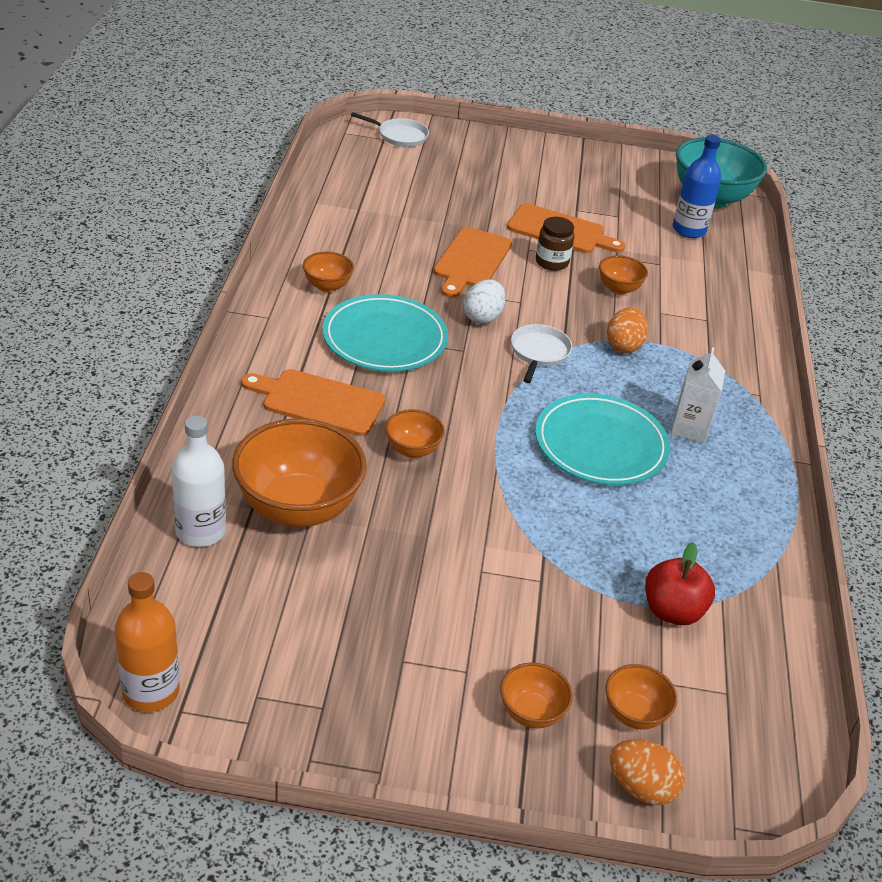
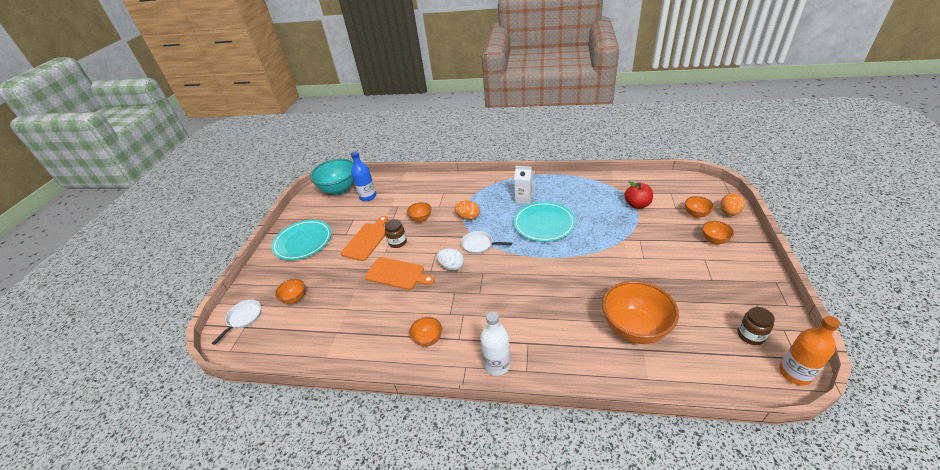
camera: 80 degrees left, 0 degrees up
white bottle [172,415,226,547] -> white bottle moved to [480,311,510,376]
orange cutting board [241,369,385,436] -> none
turquoise plate [323,294,448,371] -> turquoise plate moved to [271,220,332,260]
orange bowl [385,409,445,458] -> orange bowl moved to [275,279,305,304]
none -> brown jar [738,307,775,345]

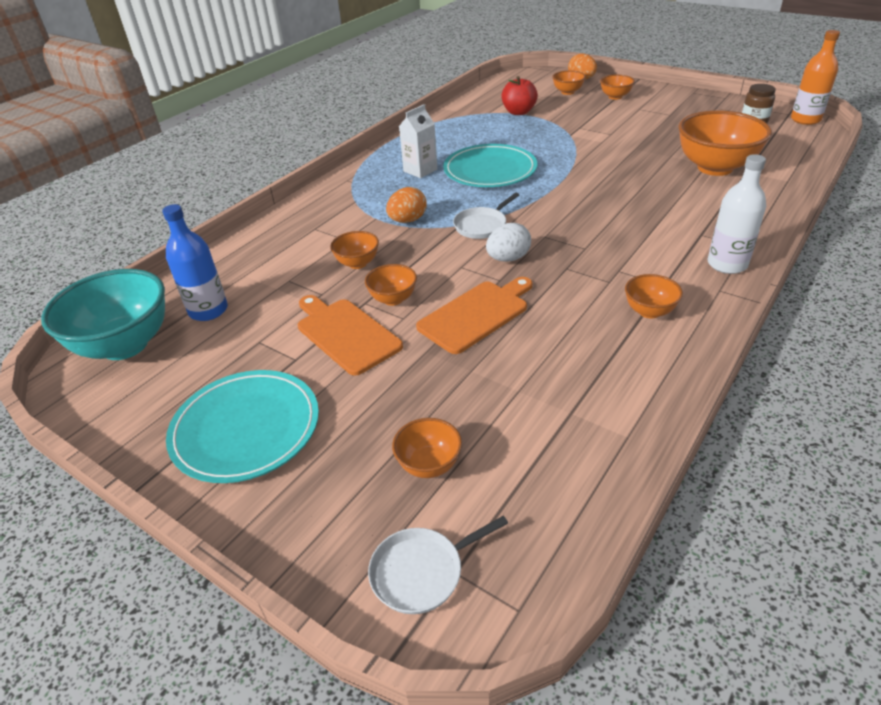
camera: 65 degrees left, 0 degrees up
white pan [212,300,261,345] -> white pan turned 75 degrees counterclockwise [368,516,508,614]
brown jar [385,219,407,248] -> orange bowl [365,264,417,306]

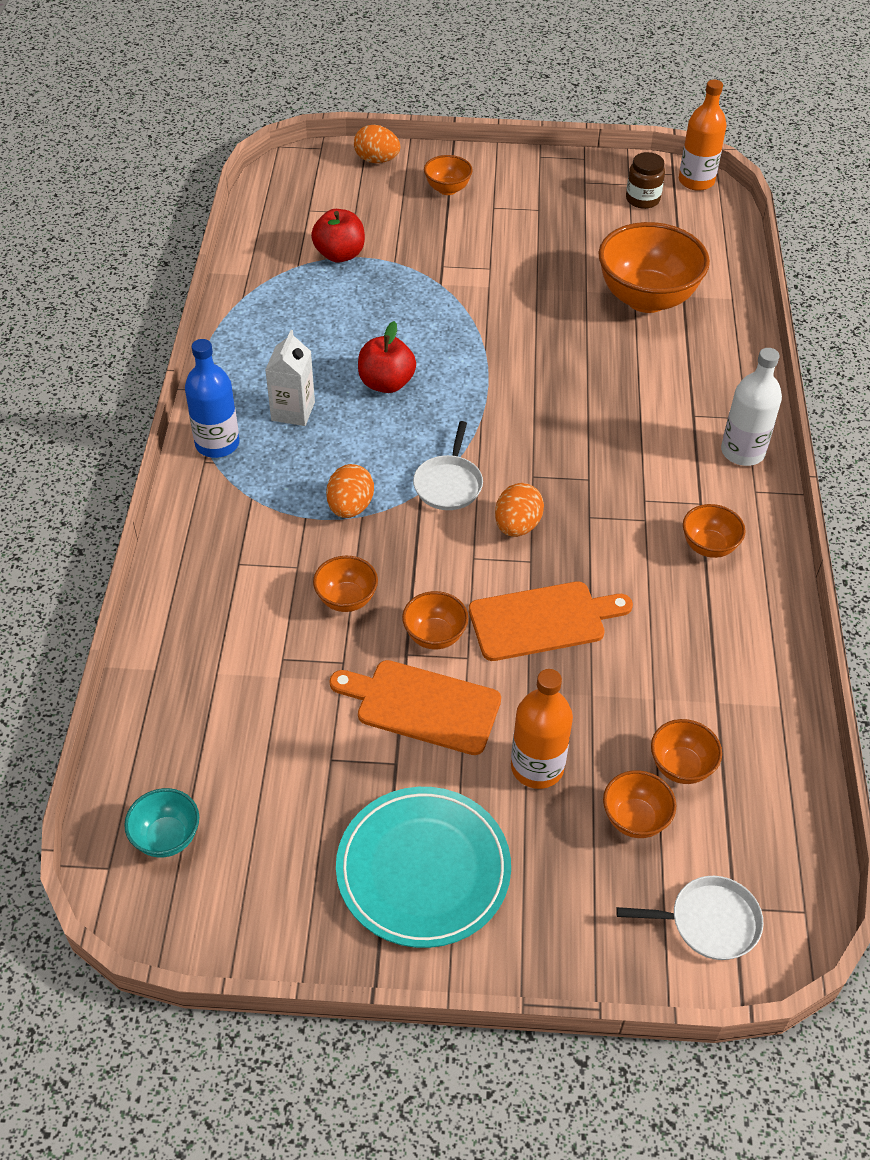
camera: 35 degrees left, 10 degrees up
turquoise bowl [41,269,165,360] -> turquoise bowl [124,788,199,857], size x0.48
blue bottle [162,204,228,321] -> blue bottle moved to [185,339,239,458]
white pan [368,516,508,614] -> white pan turned 120 degrees counterclockwise [616,876,764,960]
orange cutting board [416,277,532,354] -> orange cutting board turned 60 degrees clockwise [469,581,633,661]
turquoise plate [443,144,537,187] -> red apple [358,321,416,393]
white egg [486,223,531,262] -> orange egg [495,483,544,537]
orange bowl [552,70,586,95] -> orange bowl moved to [651,719,722,784]
none -> orange bottle [511,669,573,789]

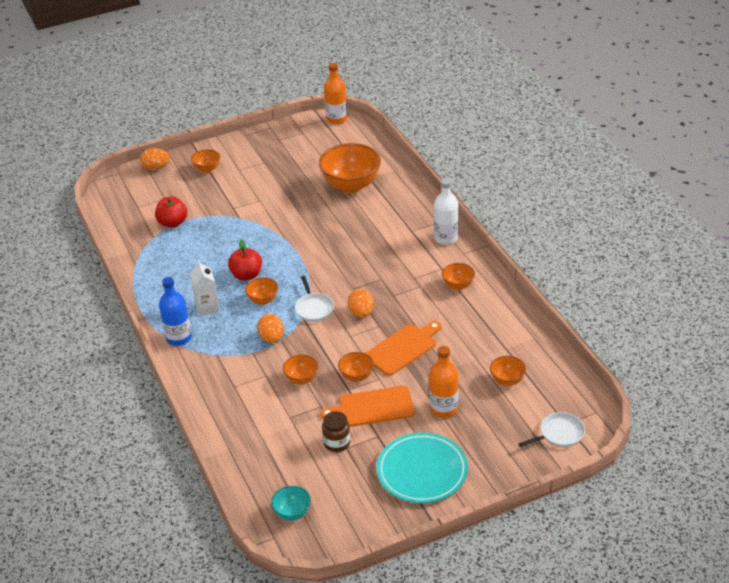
camera: 25 degrees left, 10 degrees down
orange bowl [603,770,676,838] -> orange bowl moved to [245,277,278,305]
brown jar [626,152,665,209] -> brown jar moved to [322,411,350,452]

